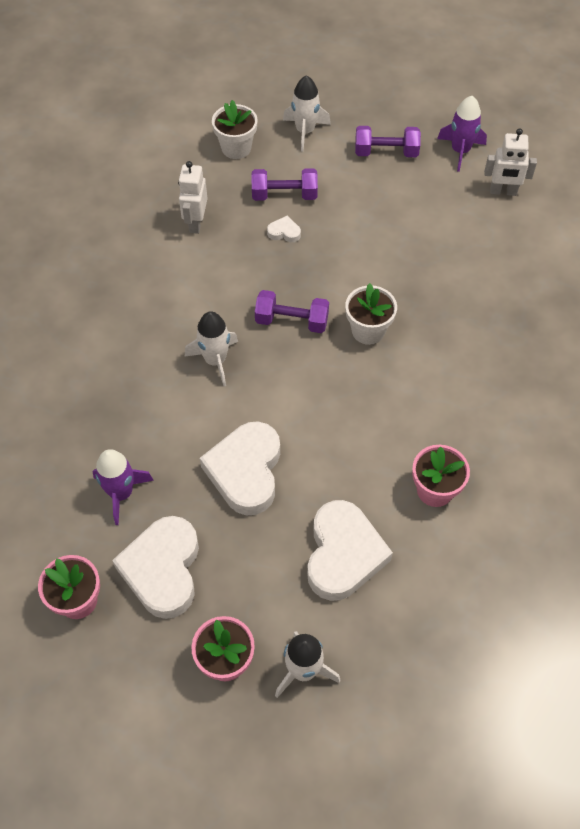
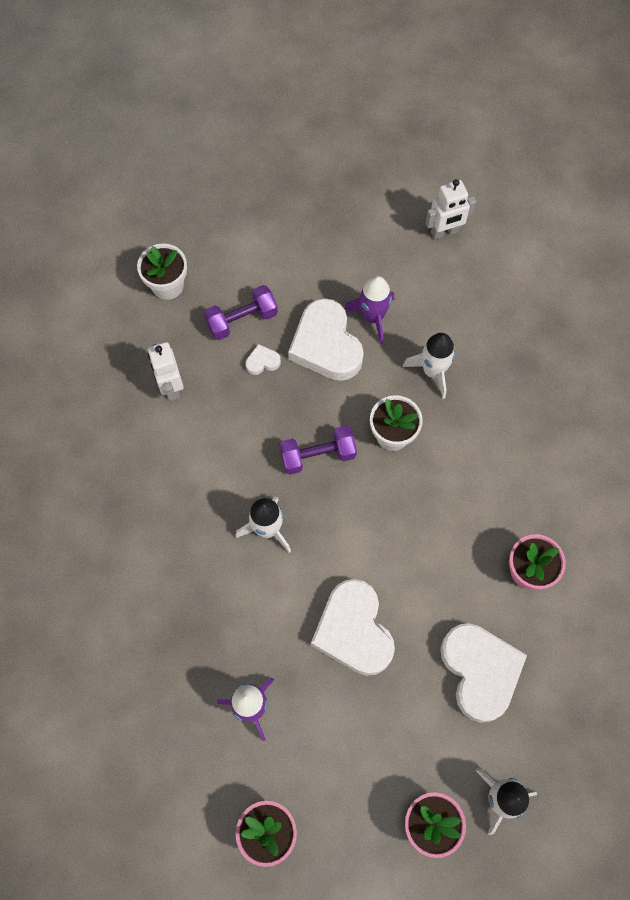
camera: 25 degrees left, 10 degrees up
white heart [112,516,199,619] -> white heart moved to [288,298,364,381]
white rocket [283,75,331,152] -> white rocket moved to [403,333,455,399]
purple dumbbell [355,126,421,157] -> none
purple rocket [437,96,487,172] -> purple rocket moved to [345,276,394,344]

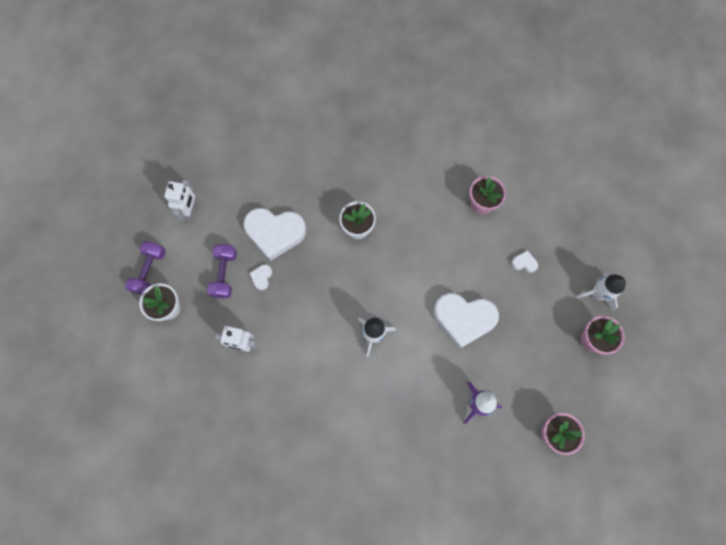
camera: 60 degrees left, 5 degrees up
purple dumbbell [279,426,357,475] -> purple dumbbell moved to [125,241,166,295]
purple rocket [345,276,394,344] -> none
white rocket [403,333,455,399] -> none
white robot [425,179,476,240] -> white robot moved to [164,180,196,221]
white heart [440,623,527,723] -> white heart [511,250,538,273], size x0.41

